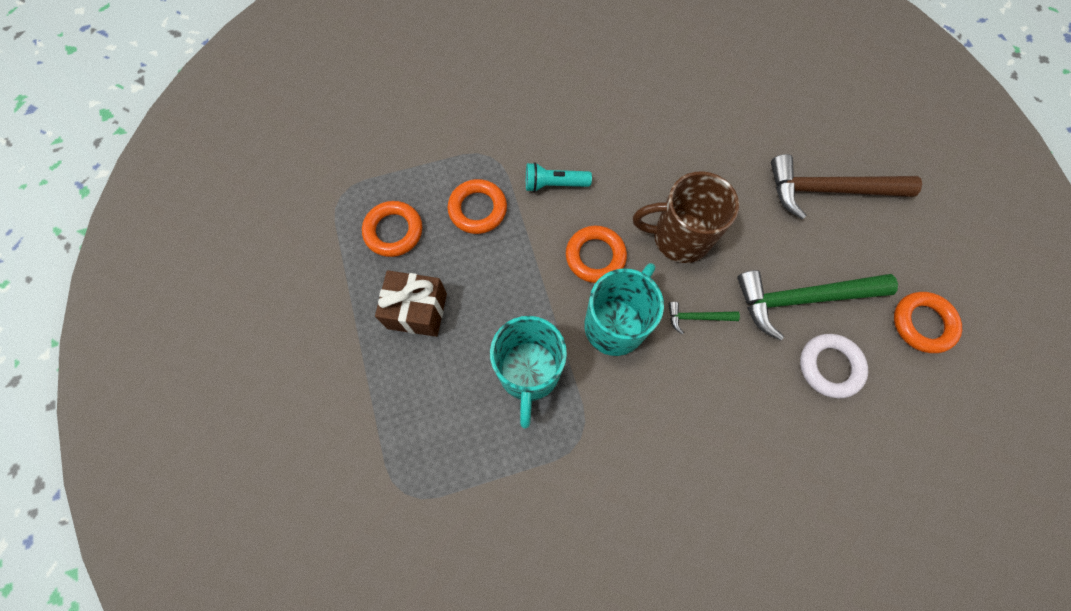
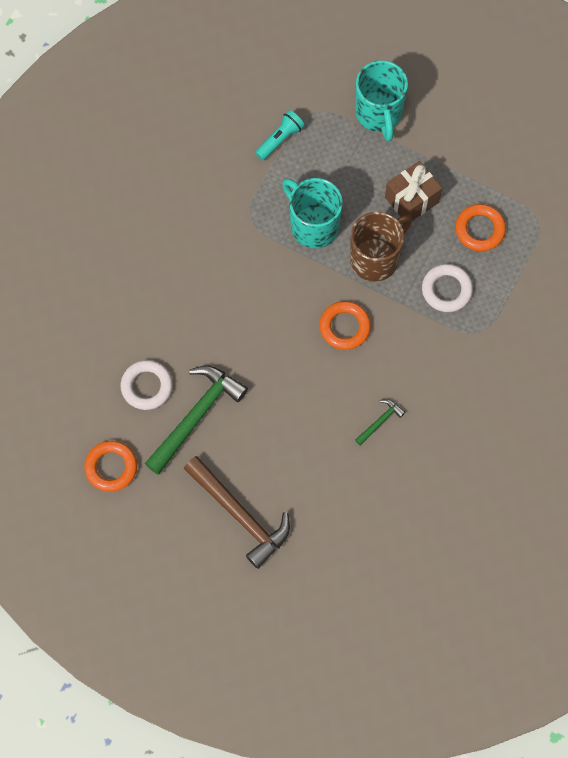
camera: 135 degrees right, 0 degrees up
orange ring [448,179,507,234] -> white ring [422,264,473,312]
turquoise flashlight [526,162,592,192] -> turquoise flashlight moved to [255,110,305,160]
turquoise mug [584,263,664,356] -> turquoise mug moved to [355,60,408,142]
brown mug [633,171,739,263] -> brown mug moved to [350,212,412,282]
green hammer [668,302,740,334] -> green hammer moved to [355,399,405,446]
brown hammer [771,154,922,220] -> brown hammer turned 90 degrees clockwise [184,456,290,569]

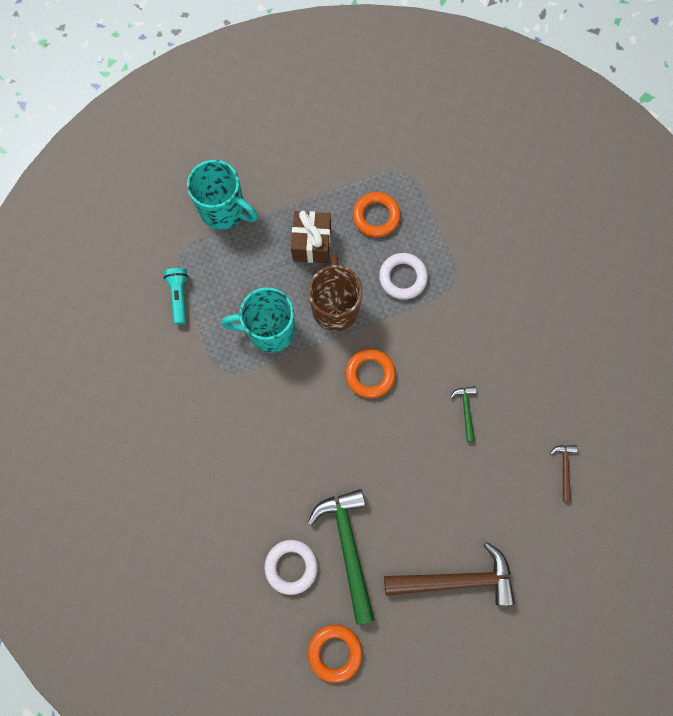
camera: 50 degrees left, 5 degrees up
none -> brown hammer [550,445,578,501]

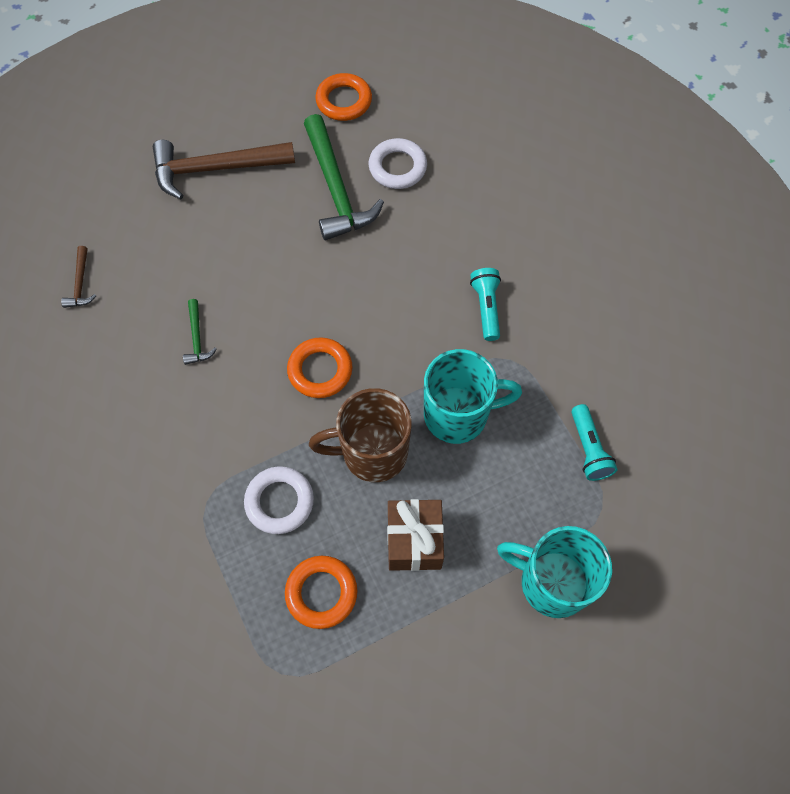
camera: 175 degrees right, 10 degrees down
brown mug [308,254,363,331] -> brown mug turned 90 degrees clockwise [309,388,412,482]
none -> turquoise flashlight [470,268,501,341]

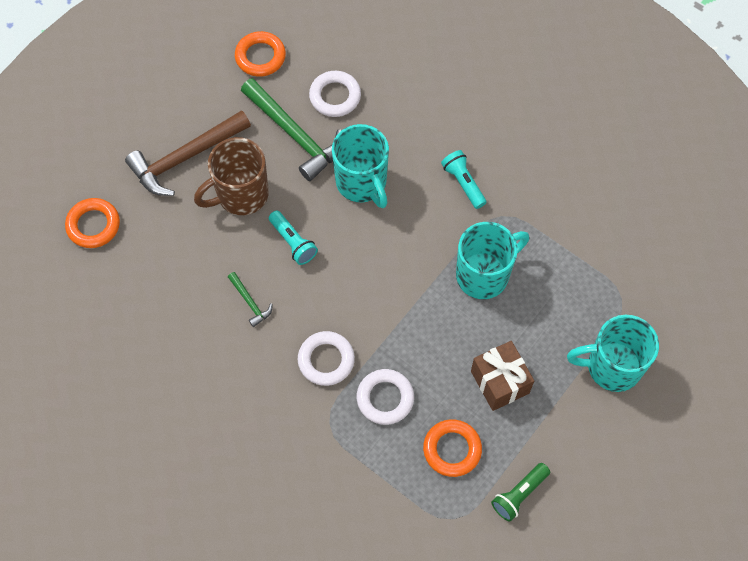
camera: 25 degrees left, 0 degrees up
brown hammer [61,246,96,308] -> none
orange ring [287,337,352,398] -> orange ring moved to [65,198,120,248]
brown mug [309,388,412,482] -> brown mug moved to [194,137,269,215]
turquoise flashlight [571,404,618,481] -> turquoise flashlight moved to [269,211,318,265]
none -> white ring [298,331,355,386]
none -> turquoise mug [332,124,389,208]
none -> green flashlight [491,463,550,522]

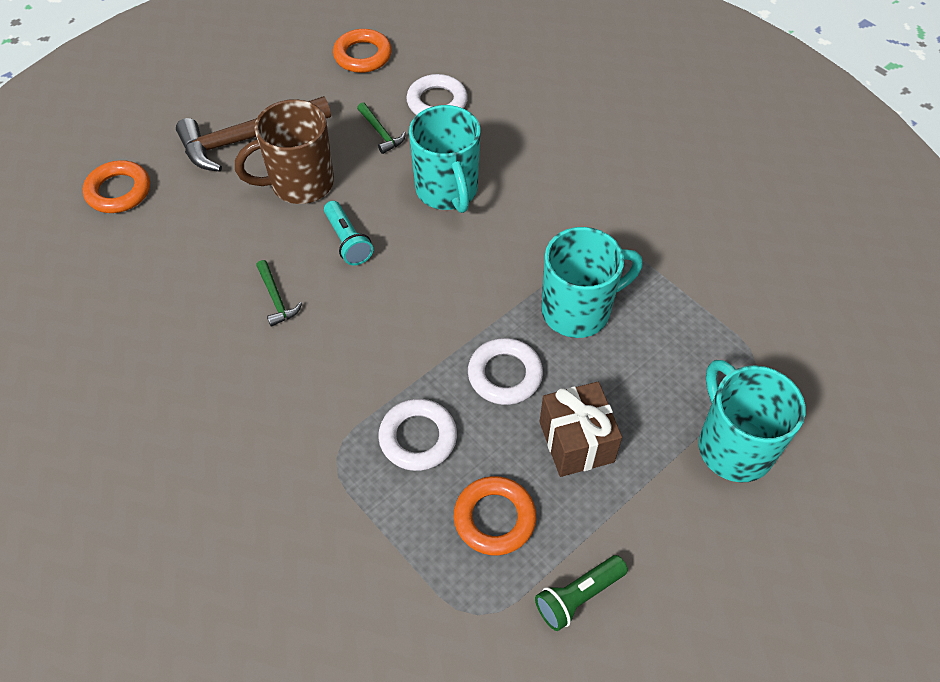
camera: 10 degrees right, 10 degrees down
green hammer [241,78,342,181] -> green hammer [357,102,406,154], size x0.46
white ring [298,331,355,386] -> white ring moved to [468,338,543,405]
turquoise flashlight [441,150,487,209] -> none
turquoise mug [567,315,659,392] -> turquoise mug turned 60 degrees clockwise [699,360,806,482]

